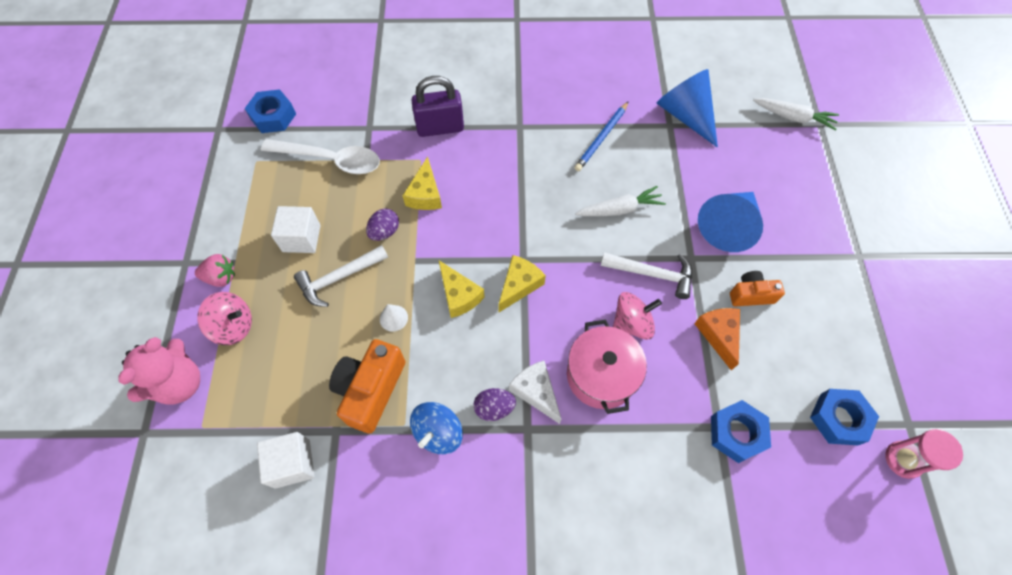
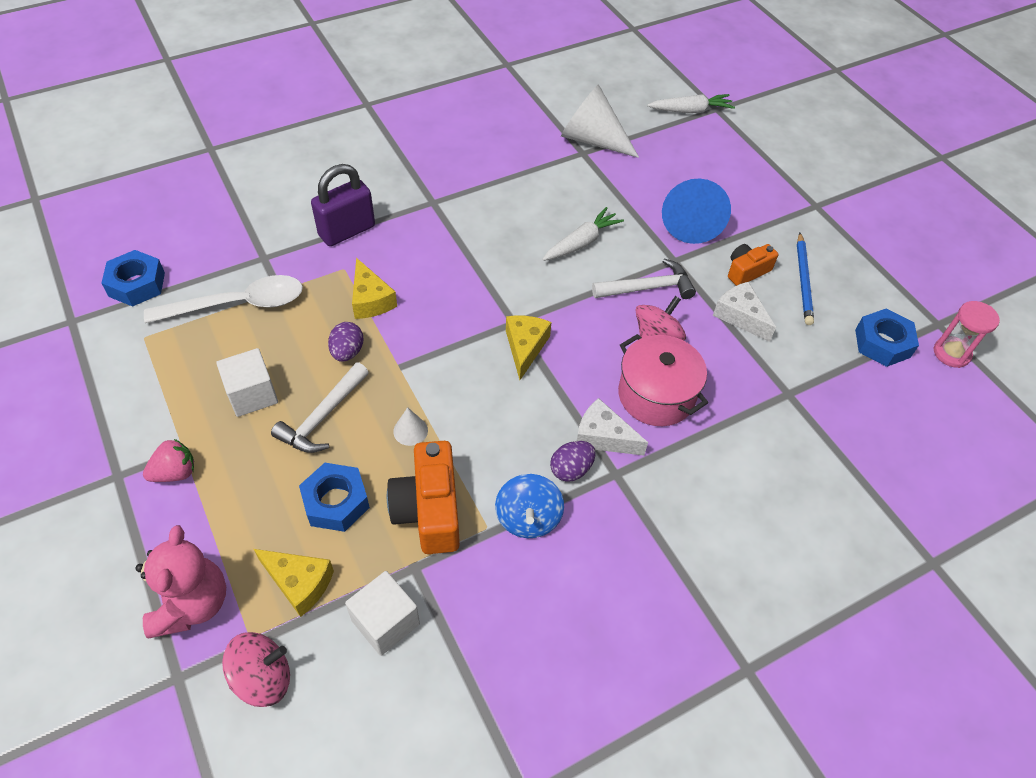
camera: 30 degrees left, 10 degrees down
pink spinning top [197,292,252,345] -> pink spinning top moved to [222,632,290,707]
yellow cheese [439,261,485,318] -> yellow cheese moved to [254,549,334,617]
blue pencil [574,101,629,171] -> blue pencil moved to [797,233,814,325]
blue cone [656,69,718,147] -> white cone [561,84,639,158]
orange cheese [694,308,740,371] -> white cheese [713,282,776,342]
blue nut [711,400,771,463] -> blue nut moved to [299,463,370,532]

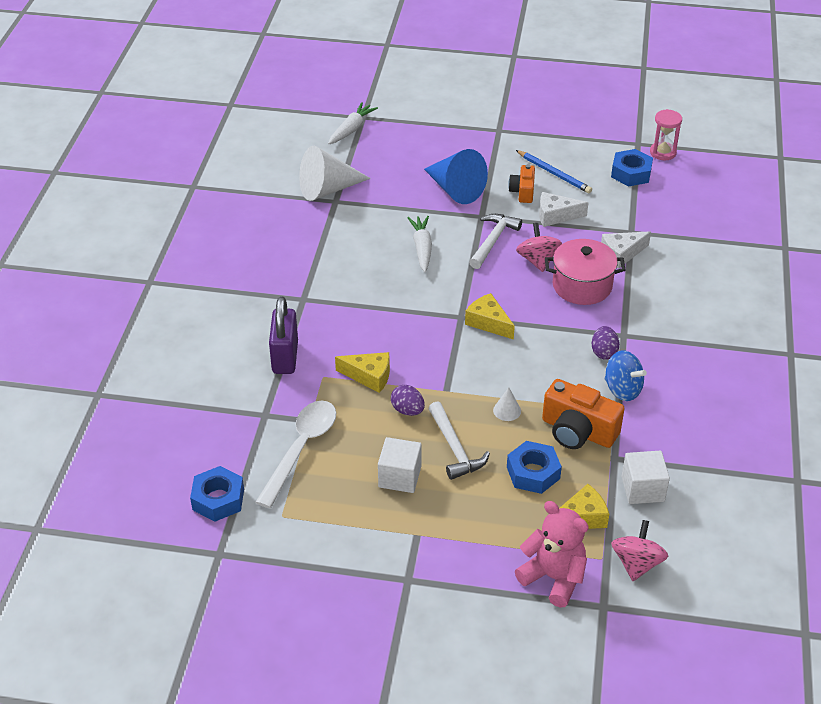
camera: 50 degrees left, 10 degrees down
pink strawberry [143,439,194,482] -> none
white cheese [577,398,648,456] -> white cheese moved to [601,231,651,269]

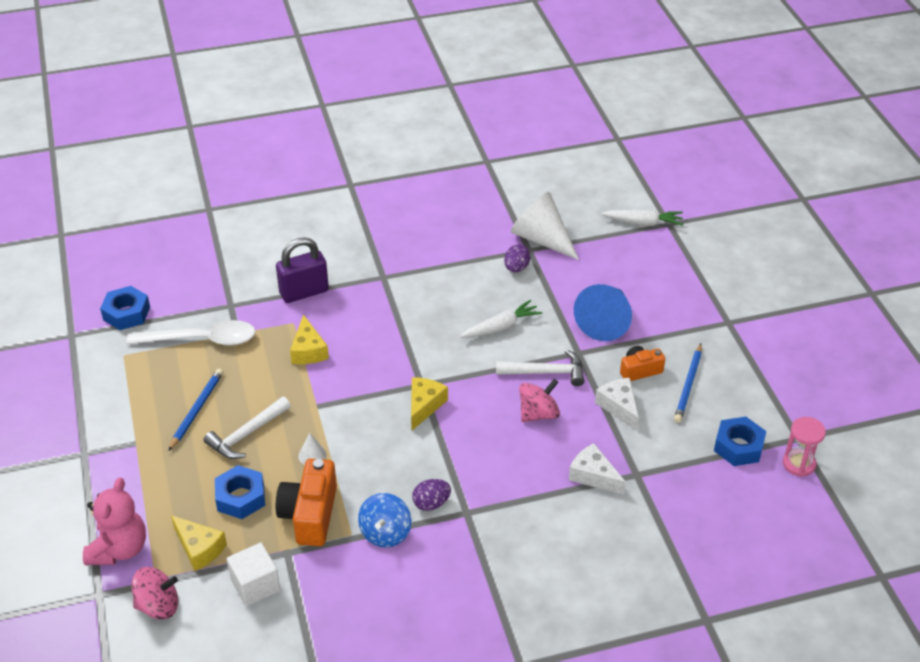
camera: 65 degrees right, 0 degrees up
white cube [378,437,422,493] -> blue pencil [169,368,223,451]
purple egg [391,385,425,416] -> purple egg moved to [504,244,531,272]
pink pot [545,239,625,305] -> none

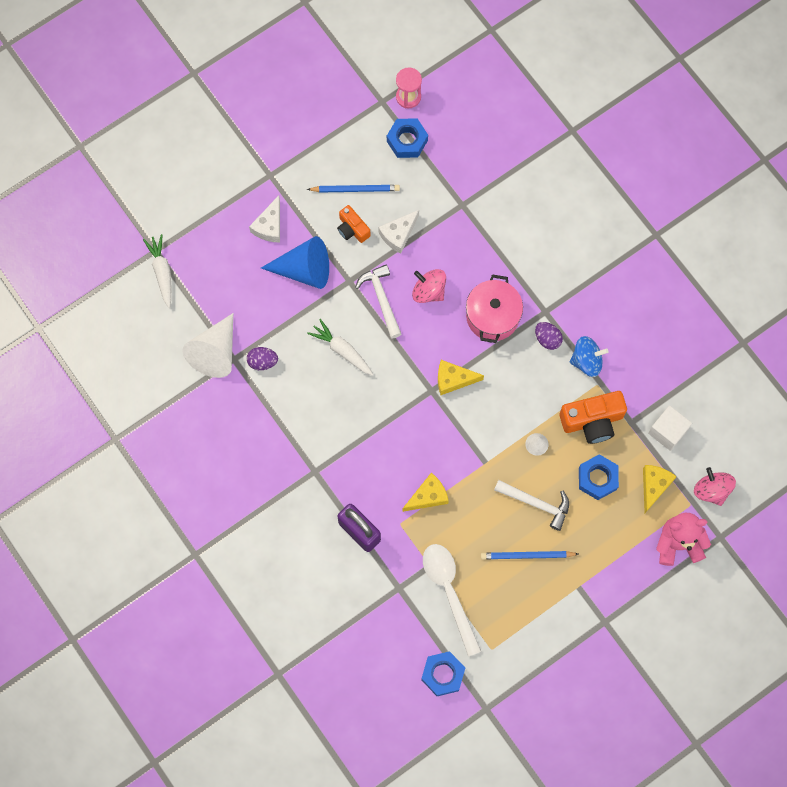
camera: 110 degrees left, 30 degrees up
white cheese [569,443,626,495] -> white cheese moved to [249,195,280,242]
none -> pink pot [466,274,523,343]

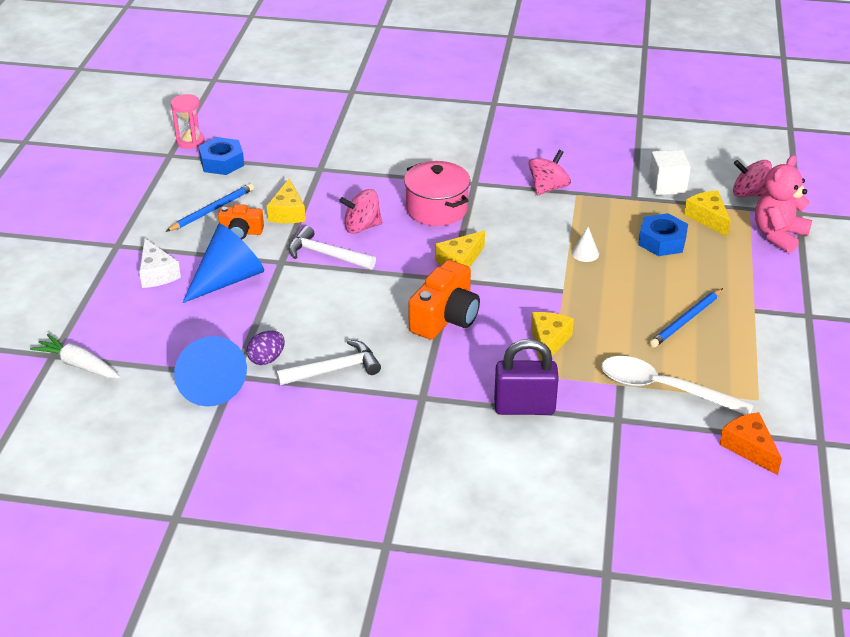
camera: 45 degrees left, 35 degrees down
white cone [183,313,233,378] -> blue cone [174,336,247,407]
white carrot [307,319,373,376] -> none
white cheese [378,210,419,253] -> yellow cheese [267,178,306,223]
blue nut [421,651,465,696] -> orange cheese [719,412,782,475]
white hammer [494,480,569,531] -> white hammer moved to [276,340,381,386]
purple egg [535,322,563,350] -> none
orange camera [559,391,627,444] -> orange camera moved to [408,260,480,340]
blue spinning top [570,336,609,377] -> pink spinning top [528,150,571,195]

